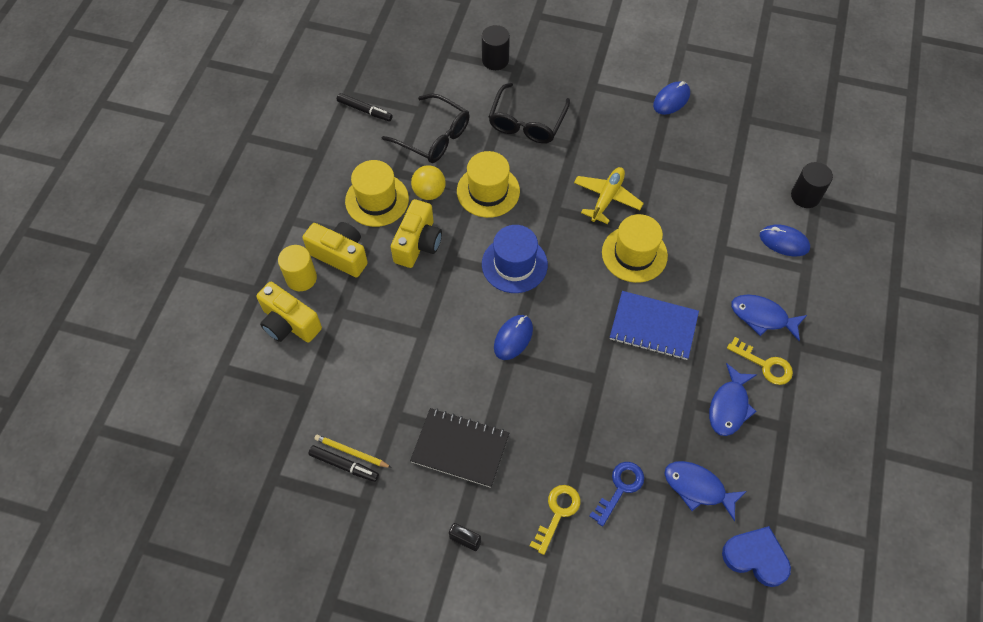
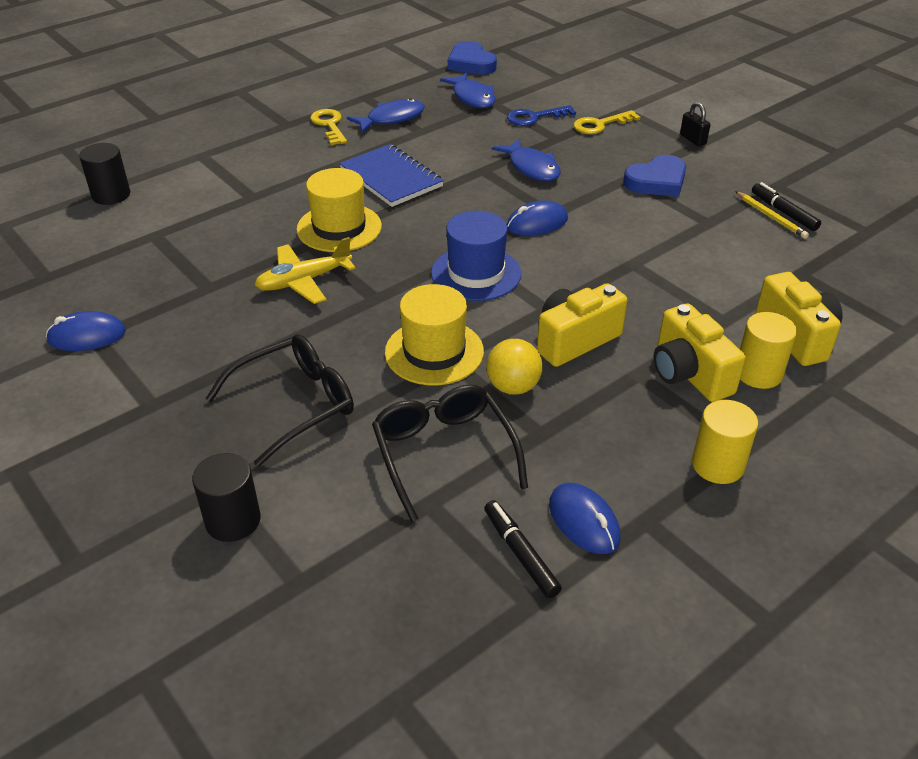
camera: 145 degrees left, 20 degrees down
yellow hat [345,160,409,227] -> none
black notebook [410,408,509,488] -> blue heart [623,155,686,197]
blue fish [731,295,807,341] -> blue fish moved to [492,138,561,181]
blue mouse [760,224,810,256] -> blue mouse moved to [549,483,620,554]
none -> yellow cylinder [692,400,758,484]

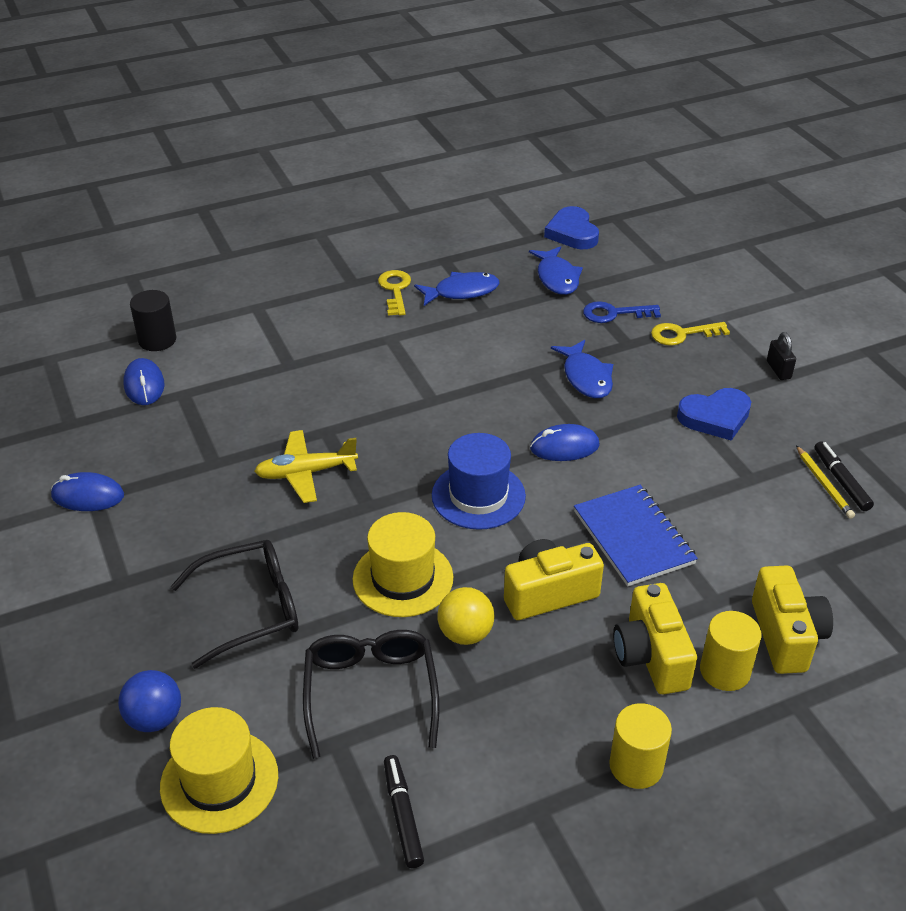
camera: 15 degrees right, 0 degrees up
black cylinder [192,453,261,542] -> blue ball [118,670,181,732]
yellow hat [296,168,382,252] -> yellow hat moved to [160,707,278,834]
blue notebook [339,144,444,207] -> blue notebook moved to [574,485,698,587]
blue mouse [549,483,620,554] -> blue mouse moved to [123,358,165,405]

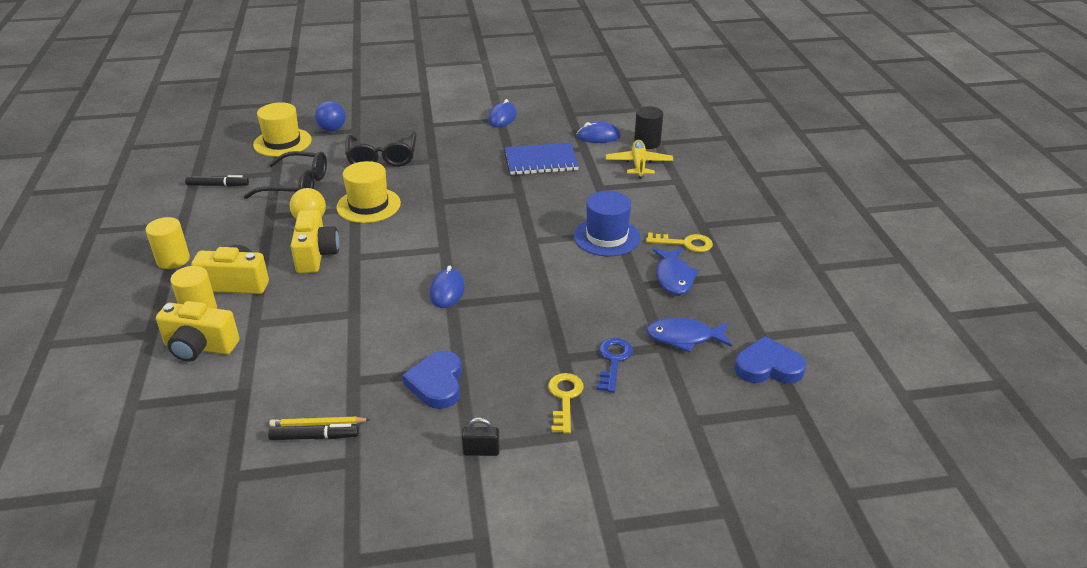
camera: 105 degrees right, 5 degrees down
yellow plane [254,430,358,503] -> yellow plane moved to [606,140,673,179]
blue hat [432,433,526,530] -> blue hat moved to [574,191,641,256]
blue fish [551,340,613,398] -> none
blue notebook [574,485,698,587] -> blue notebook moved to [505,143,579,175]

